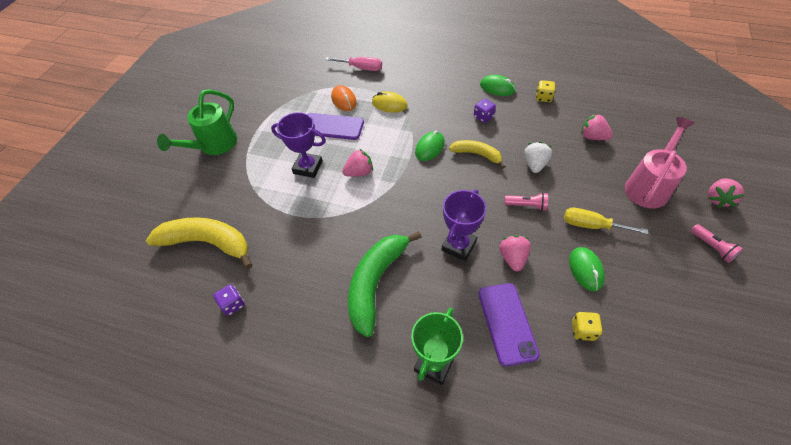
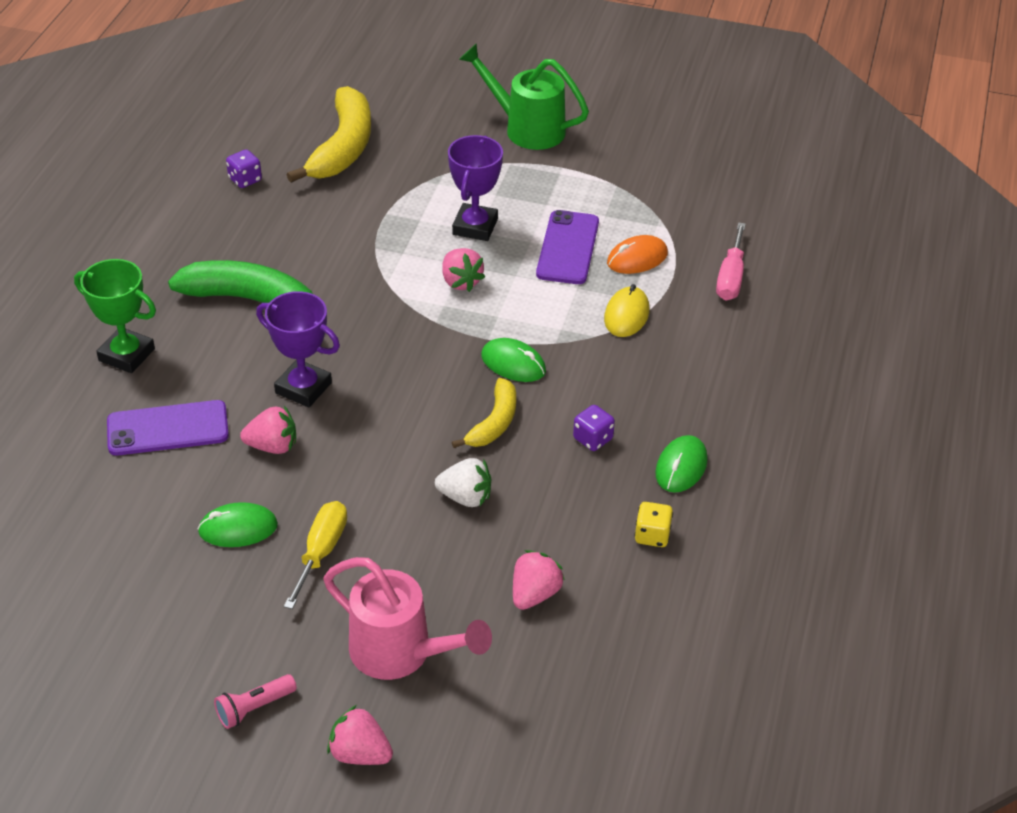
camera: 85 degrees right, 10 degrees down
pink flashlight [505,192,548,211] -> none
yellow dice [572,312,603,341] -> none

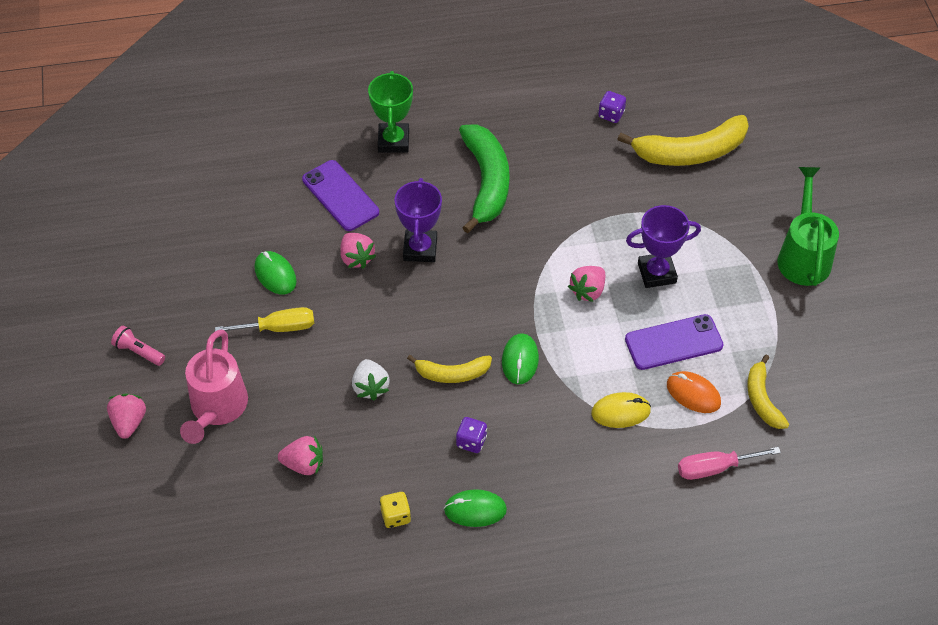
camera: 65 degrees right, 10 degrees up
none -> yellow banana [747,355,790,429]

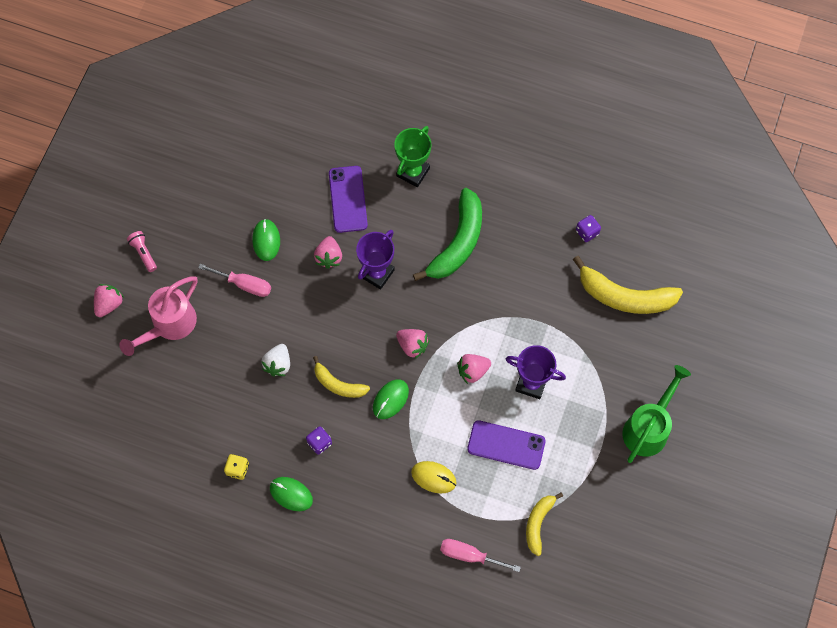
camera: 30 degrees right, 15 degrees up
yellow screwdriver [215,307,314,332] -> pink screwdriver [198,264,271,297]
pink strawberry [278,436,323,475] -> pink strawberry moved to [396,329,429,359]
orange mouse [667,371,721,413] -> none

